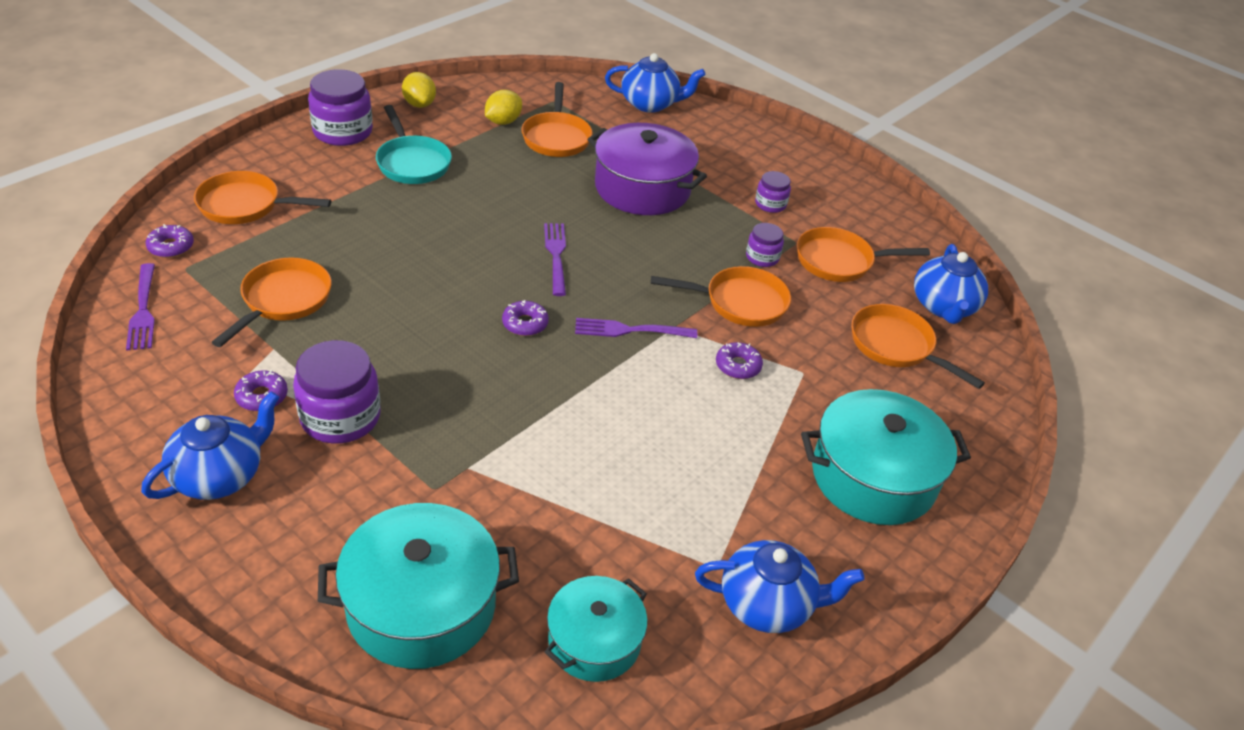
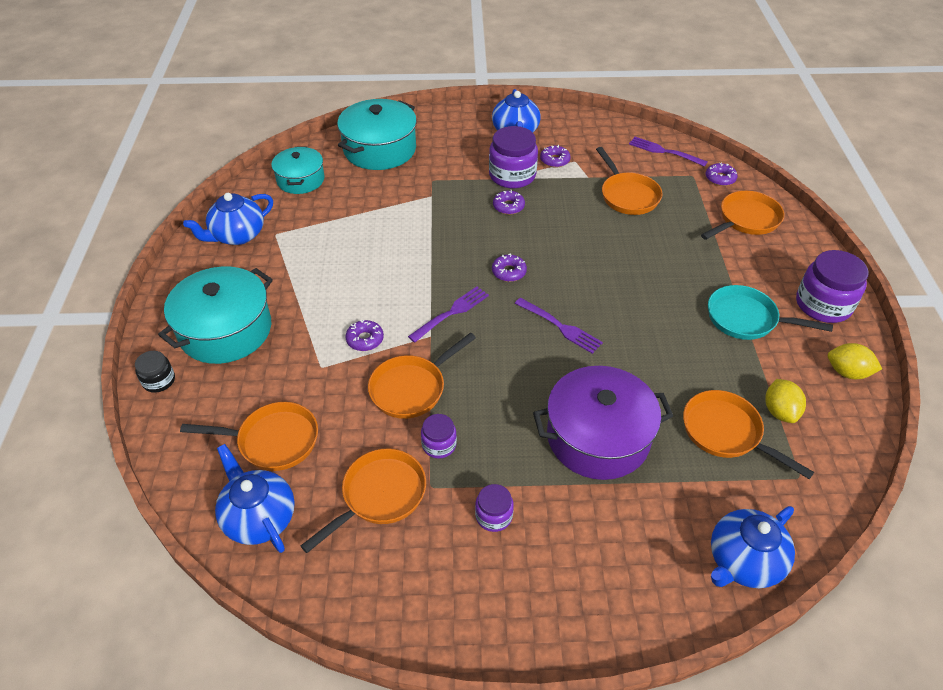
camera: 140 degrees right, 5 degrees up
none -> black jar [135,351,175,393]
none -> purple donut [493,190,525,215]

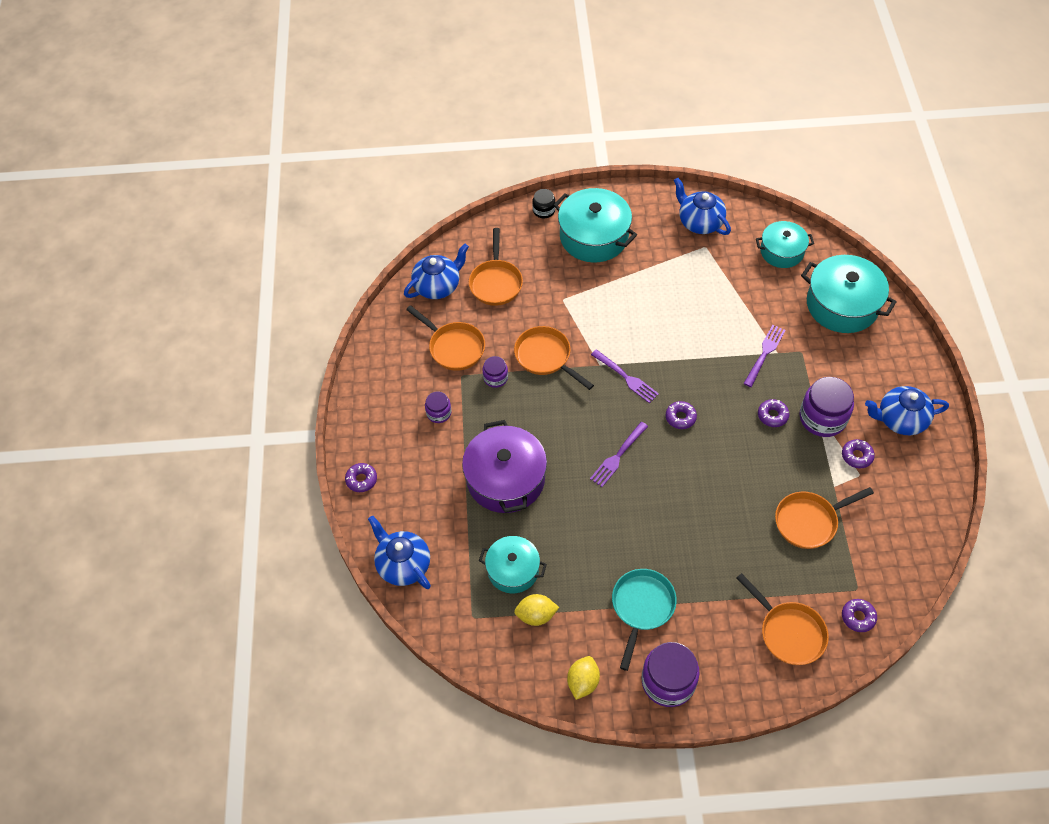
camera: 90 degrees right, 10 degrees up
purple donut [345,320,384,351] -> purple donut moved to [345,463,377,492]
purple fork [629,137,707,167] -> purple fork moved to [743,325,786,387]
orange pan [683,390,814,479] -> turquoise pot [479,536,547,593]

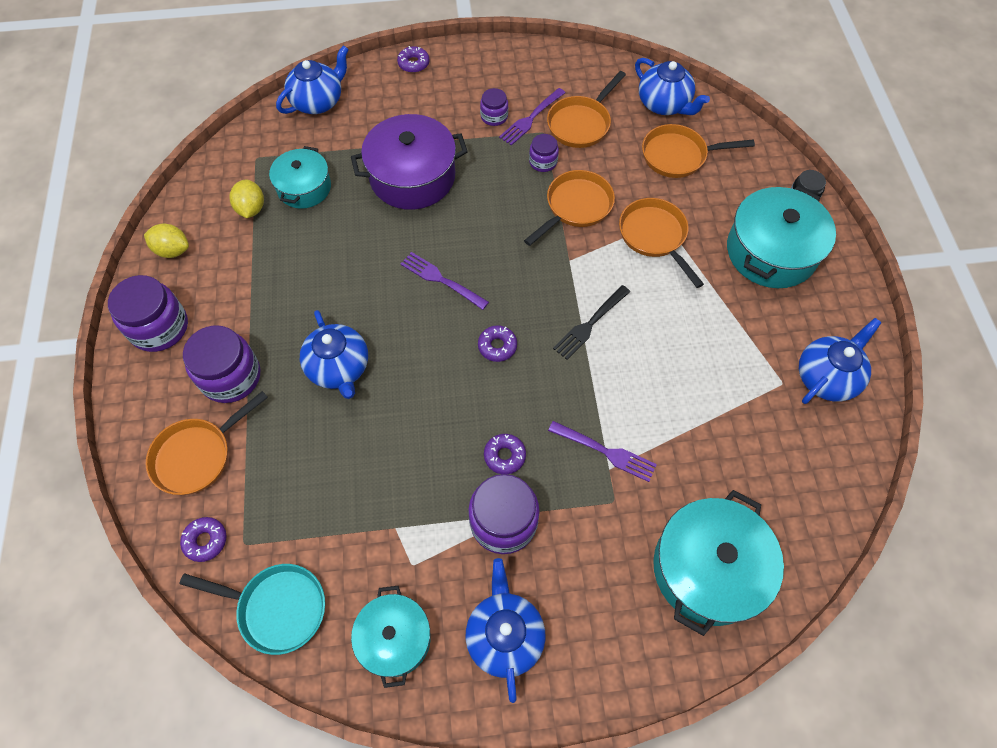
camera: 85 degrees right, 5 degrees up
purple fork [591,349,659,403] -> purple fork moved to [499,88,565,146]
turquoise pan [612,569,677,671] -> turquoise pan moved to [179,564,325,655]
turquoise pot [756,221,814,268] -> turquoise pot moved to [351,586,431,688]
orange pan [775,487,874,549] -> orange pan moved to [619,198,704,288]
purple donut [842,439,875,468] -> none
none -> purple jar [183,325,260,403]
none -> blue teapot [300,310,368,399]
none -> black fork [553,285,630,360]

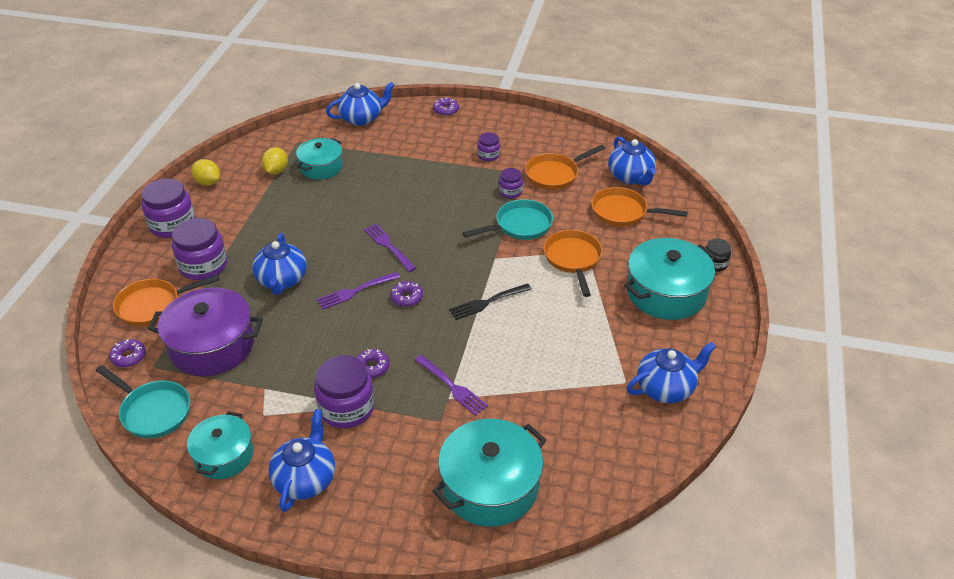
camera: 20 degrees right, 20 degrees down
purple pot [351,114,468,210] -> purple pot moved to [148,288,263,376]
purple fork [499,88,565,146] -> purple fork moved to [317,272,400,309]
orange pan [524,170,615,246] -> turquoise pan [463,199,553,240]

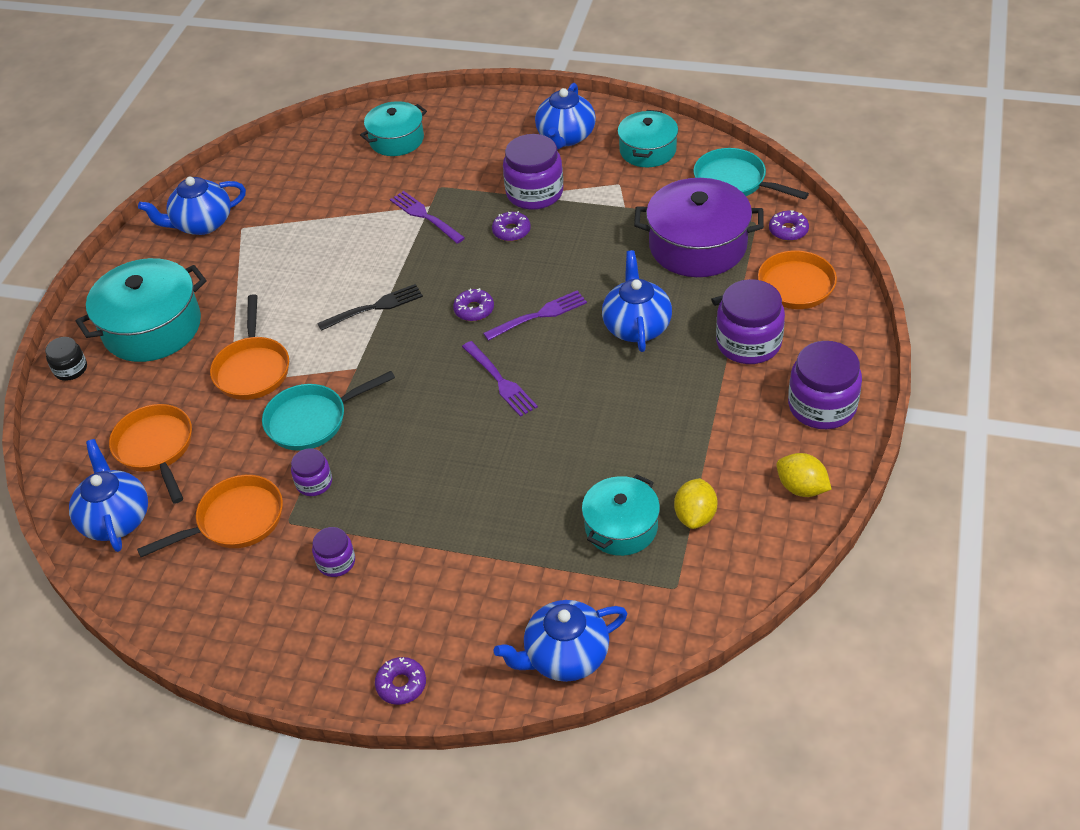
camera: 175 degrees left, 5 degrees up
turquoise pot [432,419,546,527] -> turquoise pot [360,101,427,156], size x0.63
orange pan [591,187,688,226] -> orange pan turned 135 degrees counterclockwise [109,404,192,504]

